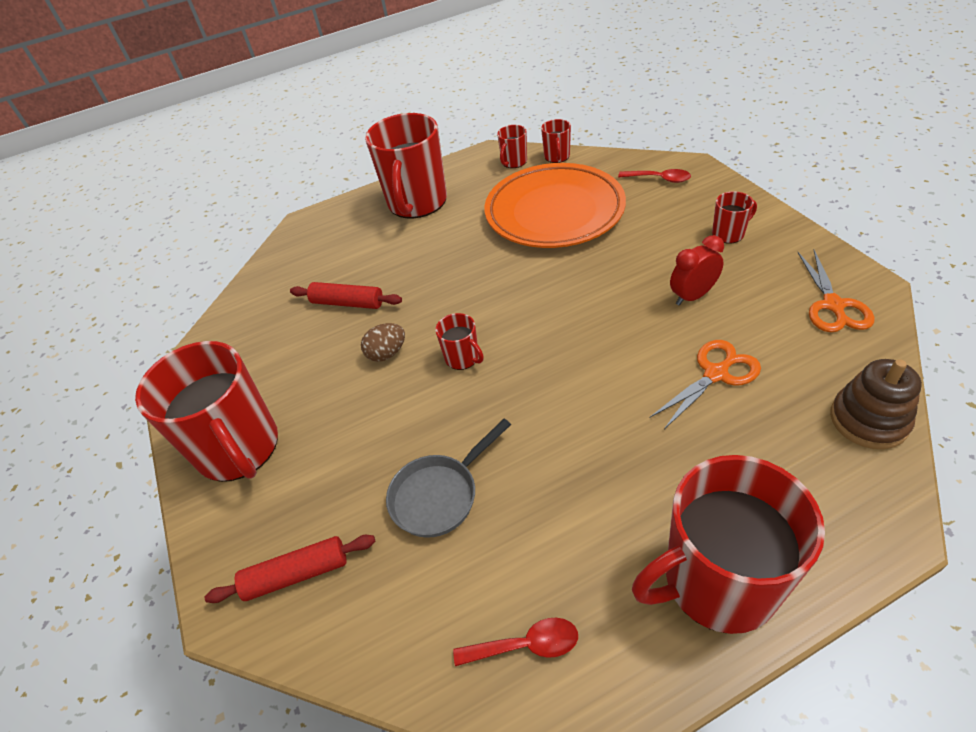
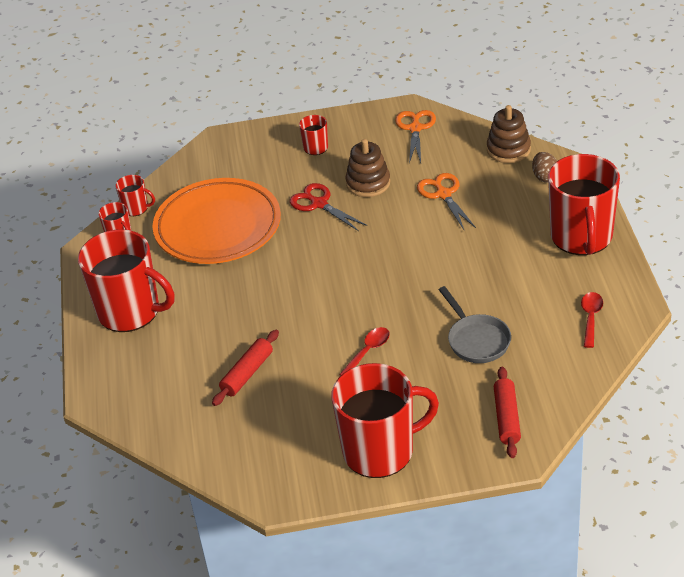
camera: 75 degrees left, 5 degrees down
brown egg [361,323,405,362] -> brown egg moved to [532,152,557,183]
red mug [435,313,484,370] -> none
red spoon [618,169,691,183] -> red spoon moved to [339,327,390,376]
red clock [670,235,724,305] -> brown stacking toy [346,139,390,197]
orange scissors [797,250,875,332] -> orange scissors turned 105 degrees counterclockwise [395,110,436,163]
none -> red scissors [290,183,368,231]

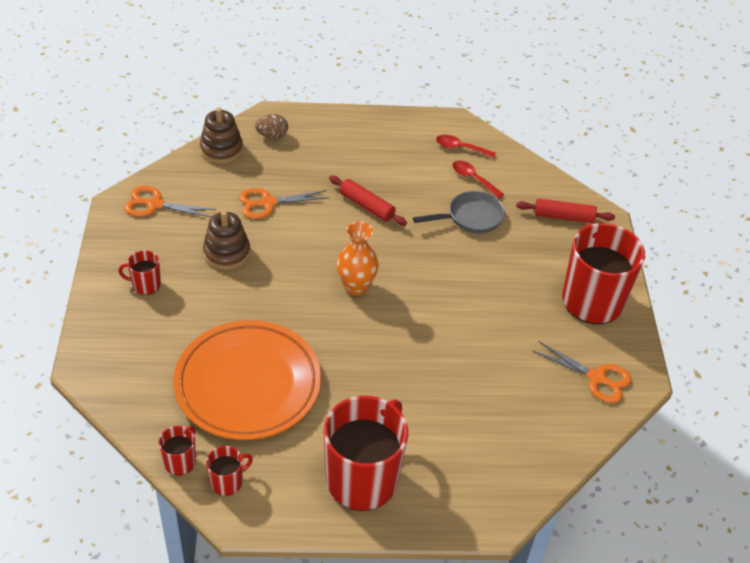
camera: 90 degrees left, 5 degrees up
red rolling pin [212,330,279,406] -> red rolling pin moved to [329,176,407,226]
red scissors [290,183,368,231] -> none
red spoon [339,327,390,376] -> red spoon moved to [452,161,504,198]
red mug [548,154,620,255] -> none
none -> orange vase [337,221,379,295]
none -> orange scissors [533,342,631,403]

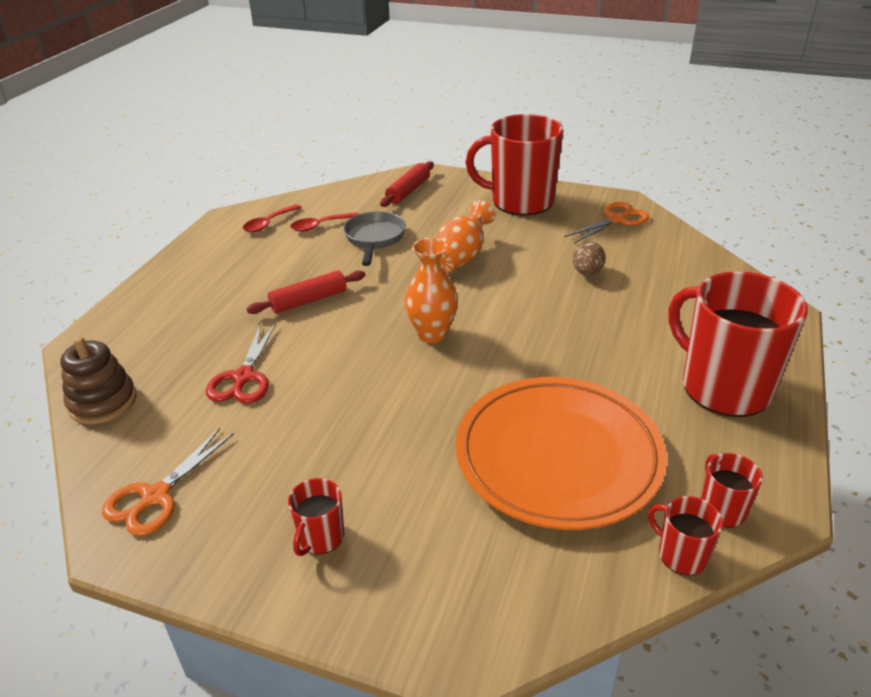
camera: 65 degrees left, 10 degrees down
brown stacking toy [203,211,250,270] -> none
orange scissors [239,188,329,219] -> red scissors [206,323,276,404]
brown egg [255,114,288,139] -> brown egg moved to [573,241,605,276]
none -> orange vase [436,200,495,272]

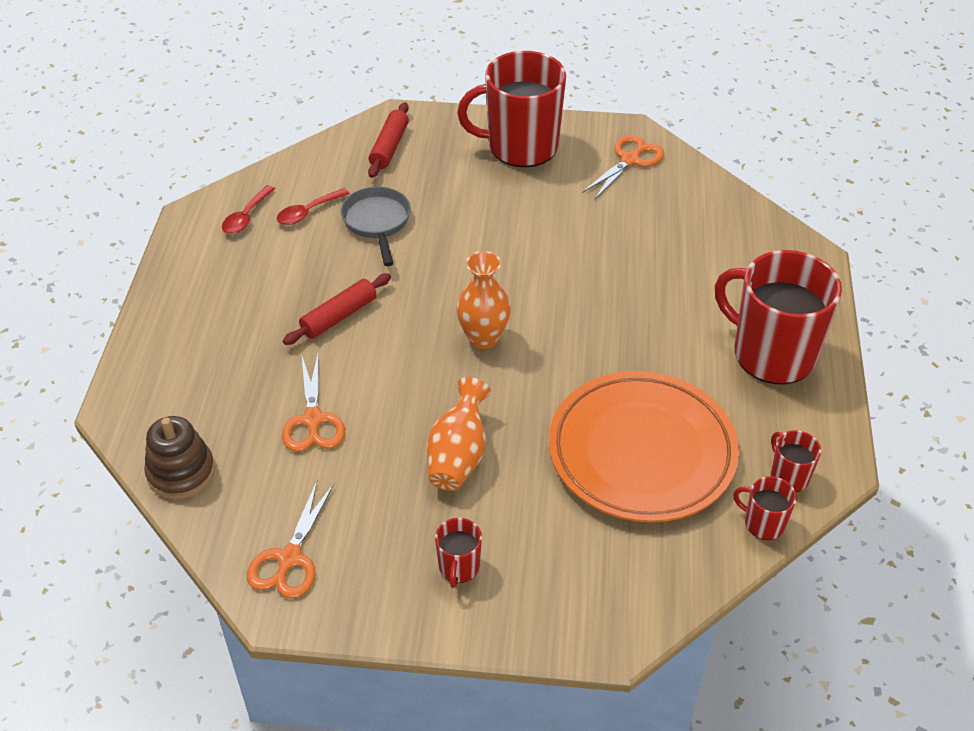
camera: 15 degrees left, 10 degrees up
red scissors [206,323,276,404] -> orange scissors [282,354,345,452]
orange vase [436,200,495,272] -> orange vase moved to [427,377,491,491]
brown egg [573,241,605,276] -> none

